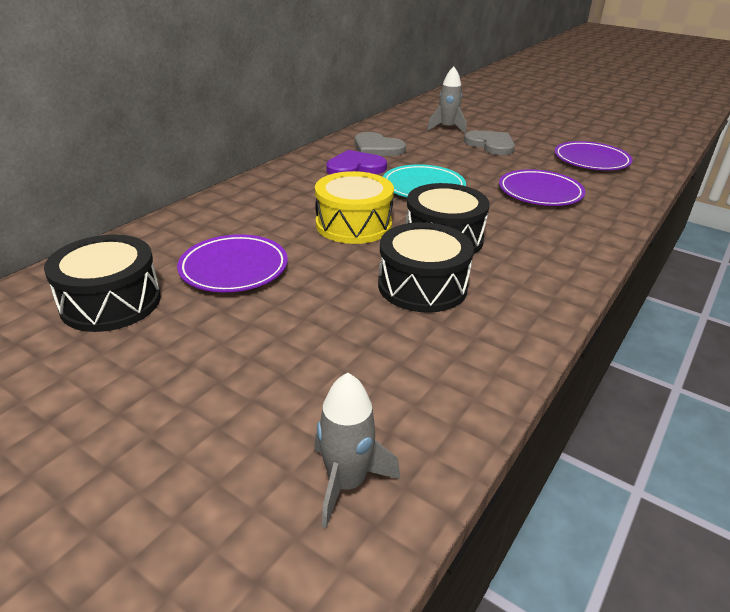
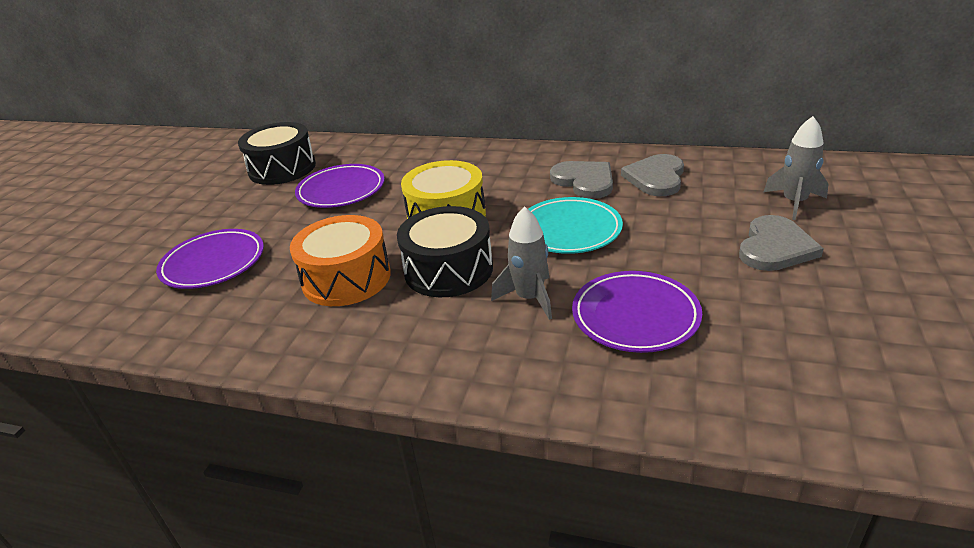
camera: 75 degrees right, 0 degrees up
grey rocket [314,373,400,528] -> grey rocket moved to [491,206,552,320]
purple heart [326,150,387,175] -> grey heart [550,161,613,199]
black drum [378,222,474,313] -> orange drum [290,215,391,306]
purple plate [554,141,633,170] -> purple plate moved to [156,229,264,289]

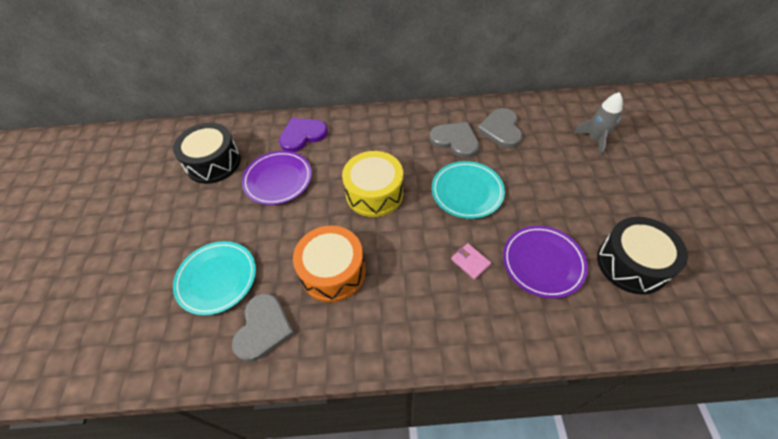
camera: 20 degrees left, 20 degrees up
purple plate [156,229,264,289] -> turquoise plate [173,241,256,316]
black drum [397,206,493,297] -> black drum moved to [597,217,688,295]
grey rocket [491,206,552,320] -> pink wallet [451,243,491,280]
grey heart [739,215,824,271] -> grey heart moved to [232,293,294,362]
none -> purple heart [279,118,328,152]

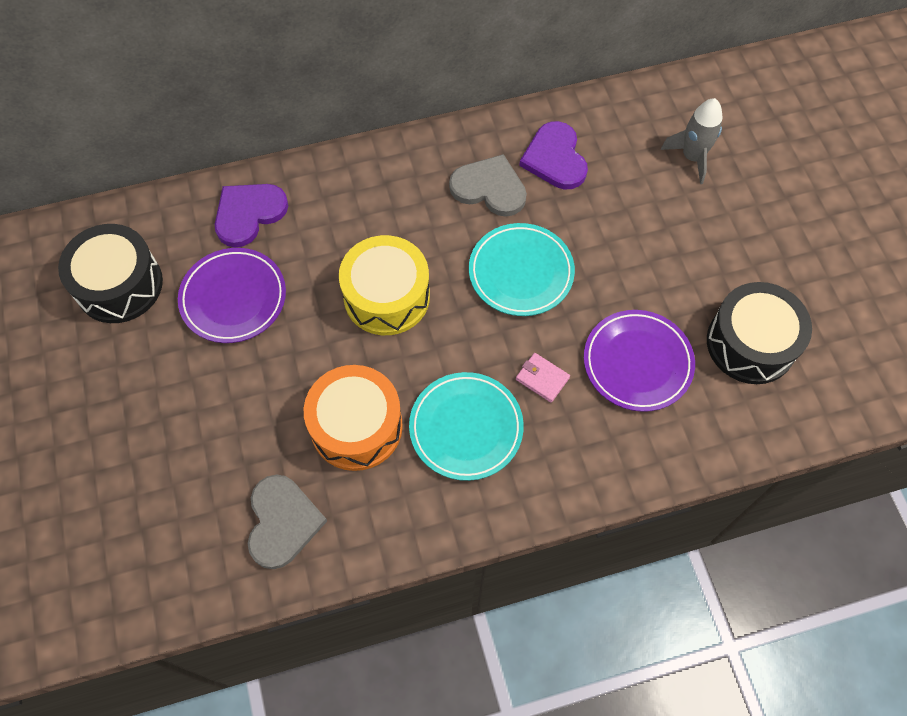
camera: 15 degrees left, 10 degrees up
turquoise plate [173,241,256,316] -> turquoise plate moved to [409,372,524,481]
grey heart [477,108,522,148] -> purple heart [519,121,588,189]

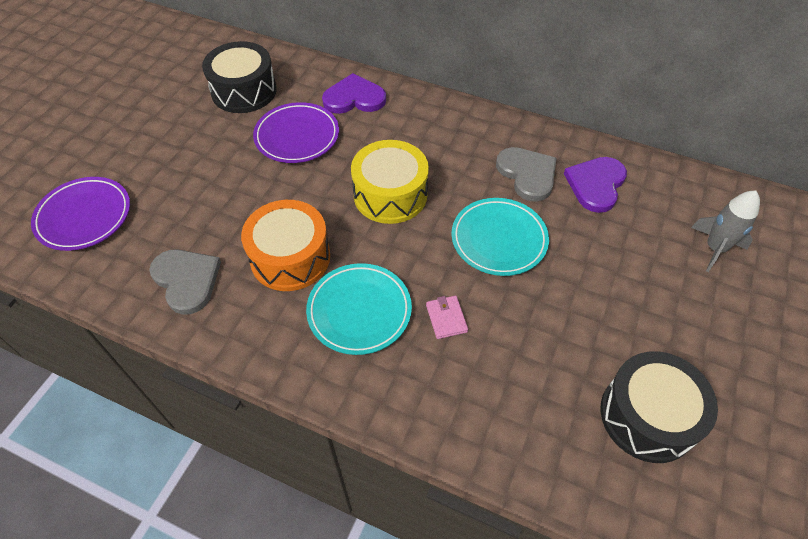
camera: 40 degrees right, 10 degrees down
grey heart [248,475,327,569] -> grey heart turned 75 degrees counterclockwise [149,249,221,315]
purple plate [584,310,695,412] -> purple plate moved to [31,177,130,251]

